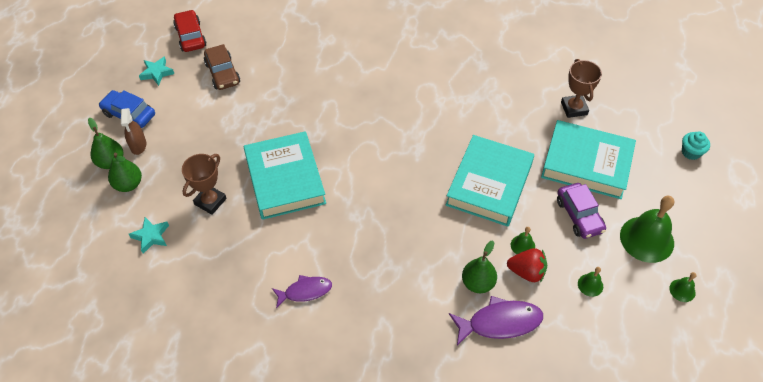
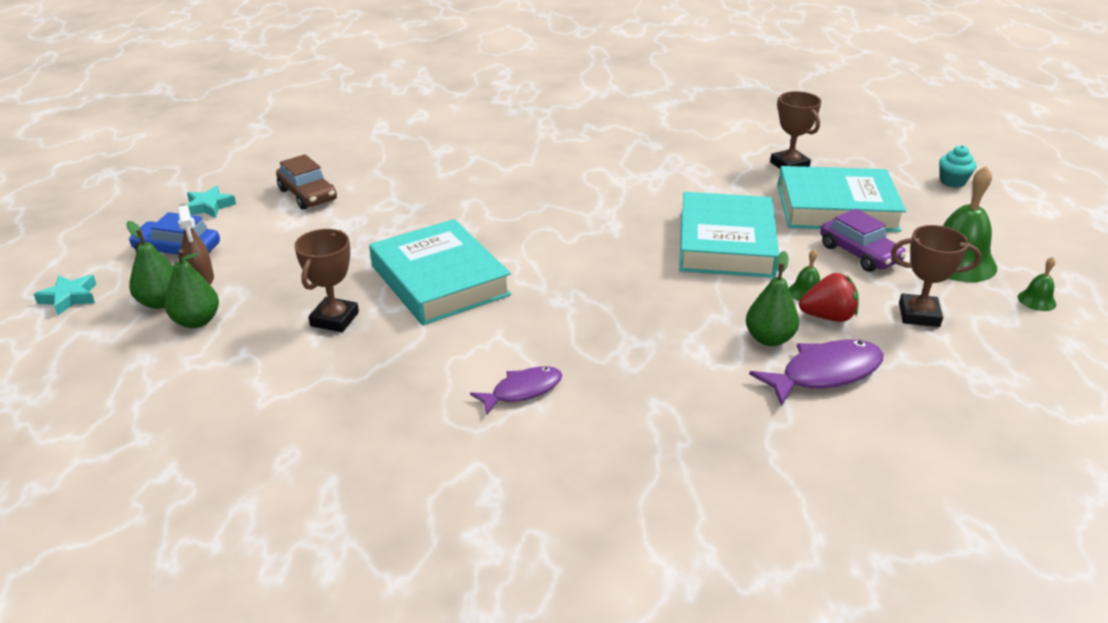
camera: 15 degrees left, 20 degrees down
turquoise star [129,217,169,254] -> turquoise star moved to [33,275,97,315]
red car [173,10,206,52] -> none
green bell [578,267,603,297] -> brown trophy [891,225,982,327]

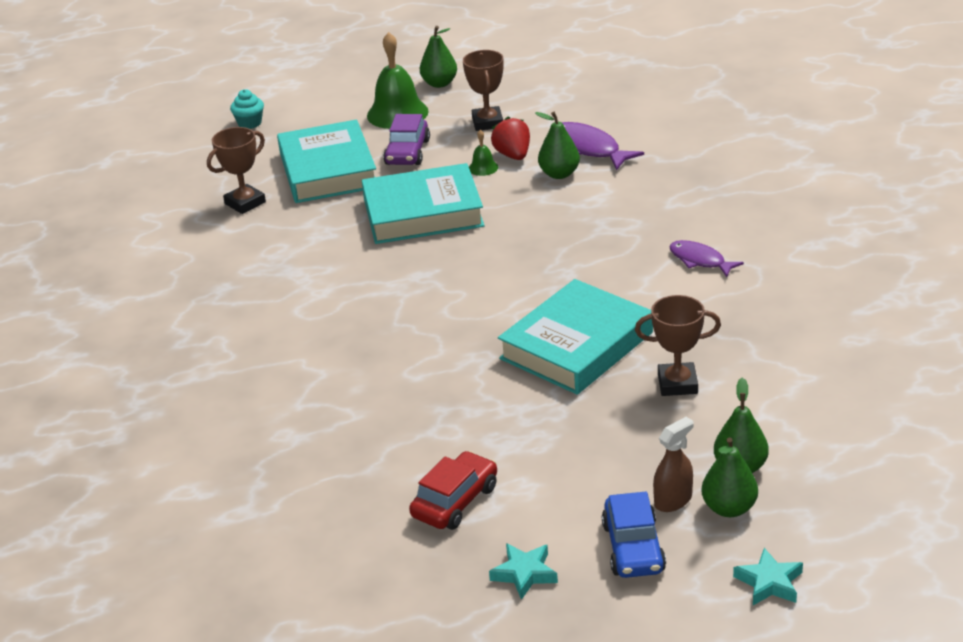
camera: 105 degrees left, 0 degrees up
brown car [276,154,337,210] -> red car [409,451,497,530]
purple car [820,209,907,272] -> purple car turned 150 degrees clockwise [383,114,430,165]
green bell [1018,257,1056,311] -> green pear [420,26,457,88]

